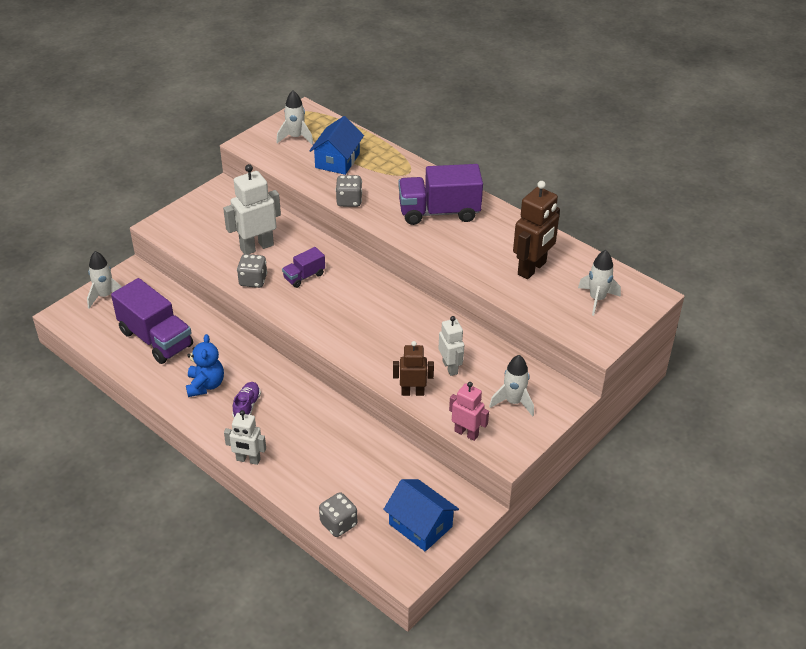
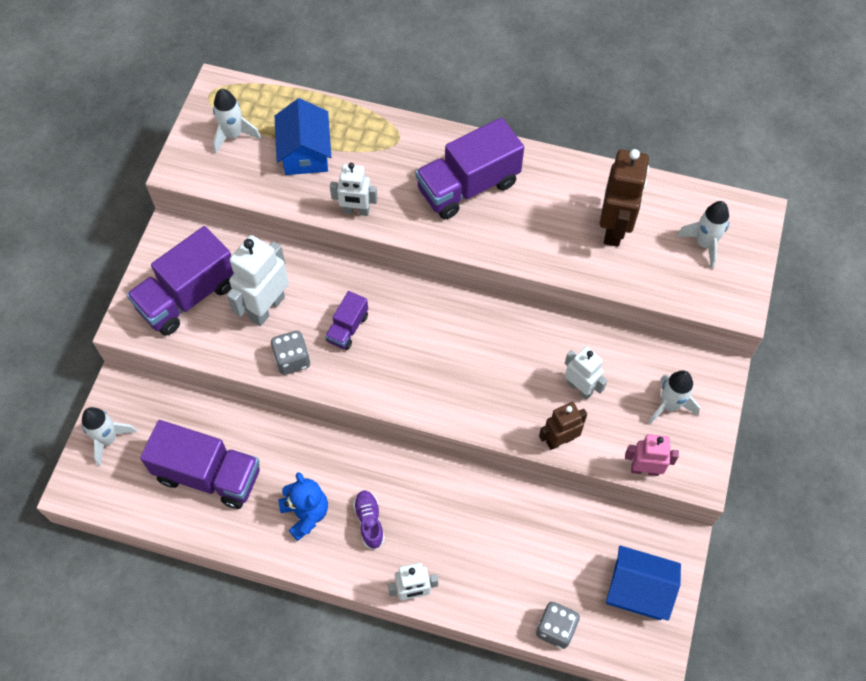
camera: 25 degrees left, 20 degrees up
grey dice [336,175,362,207] -> white robot [330,163,378,216]
none -> purple truck [127,226,234,335]

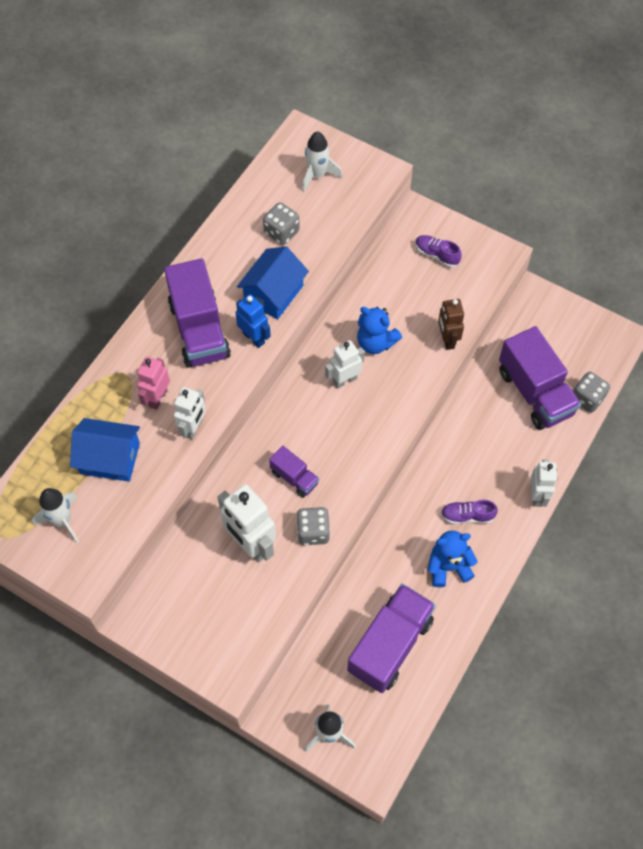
camera: 75 degrees left, 0 degrees up
purple truck [127,226,234,335] -> purple truck moved to [499,326,581,430]
white robot [565,347,607,400] -> white robot moved to [325,340,365,389]
brown robot [600,149,649,247] -> grey dice [263,202,300,245]
blue house [606,545,681,621] -> blue house moved to [237,246,309,319]
pink robot [625,434,679,476] -> pink robot moved to [137,356,170,410]
white rocket [648,370,700,424] -> purple shoe [415,235,462,268]
none -> blue robot [235,294,271,348]
none -> blue teddy bear [357,307,402,354]

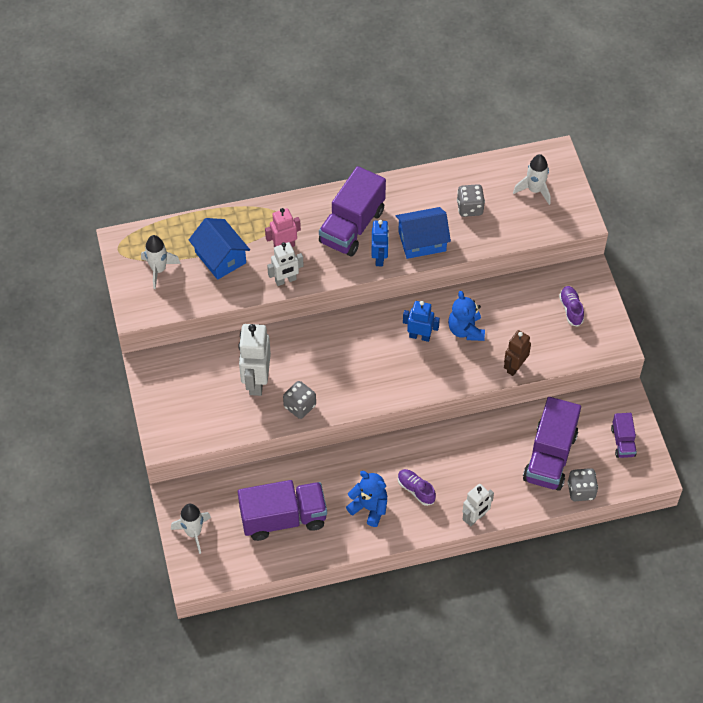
camera: 45 degrees right, 5 degrees down
purple truck [269,446,319,498] -> purple truck moved to [611,413,637,458]
white robot [325,340,365,389] -> blue robot [403,301,440,342]

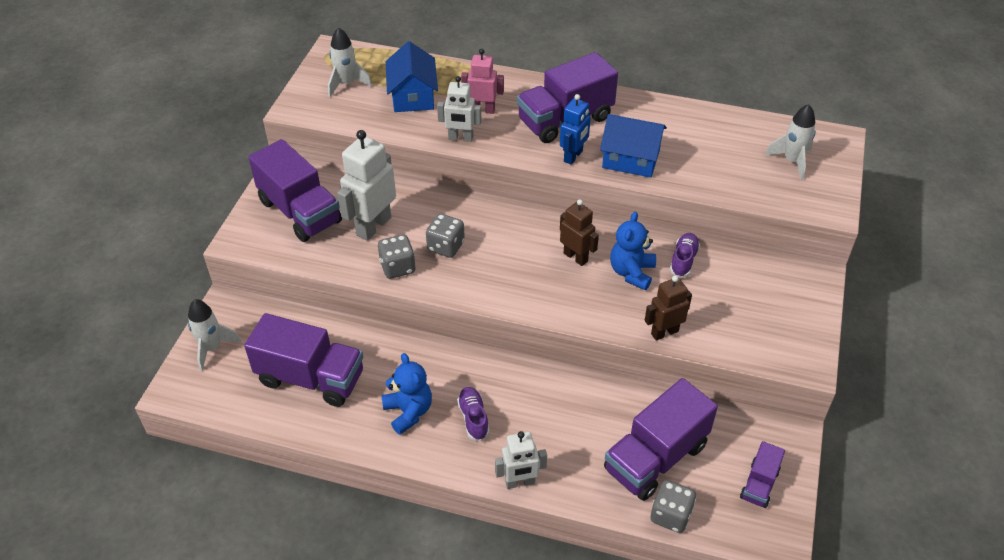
camera: 30 degrees right, 10 degrees down
blue robot [403,301,440,342] -> brown robot [560,199,599,266]
grey dice [457,184,485,217] -> grey dice moved to [426,214,465,258]
purple shoe [559,286,584,327] -> purple shoe moved to [670,233,700,278]
none -> purple truck [248,139,342,242]

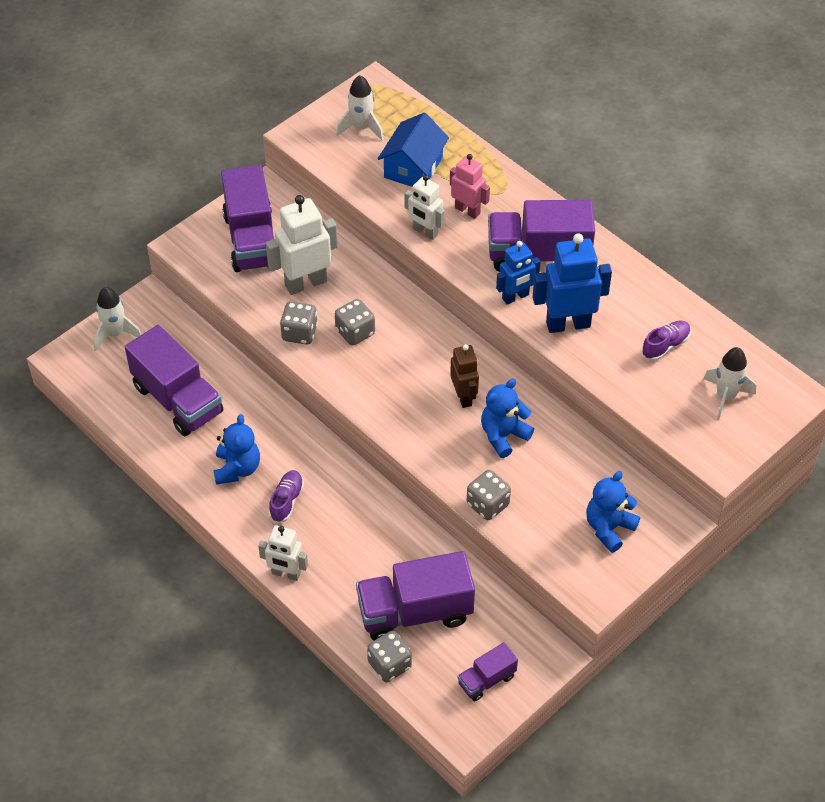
camera: 30 degrees right, 5 degrees up
blue house [600,114,667,178] -> blue robot [532,233,612,333]
brown robot [645,276,692,341] -> grey dice [467,470,511,520]
purple shoe [670,233,700,278] -> purple shoe moved to [641,321,691,361]
none -> blue teddy bear [586,471,640,553]

